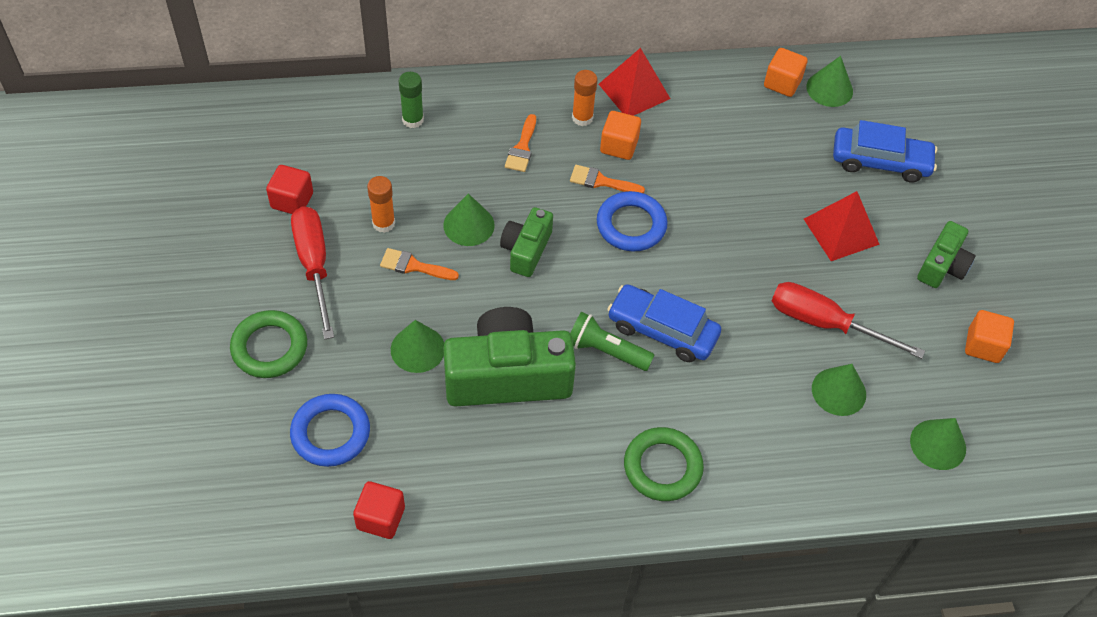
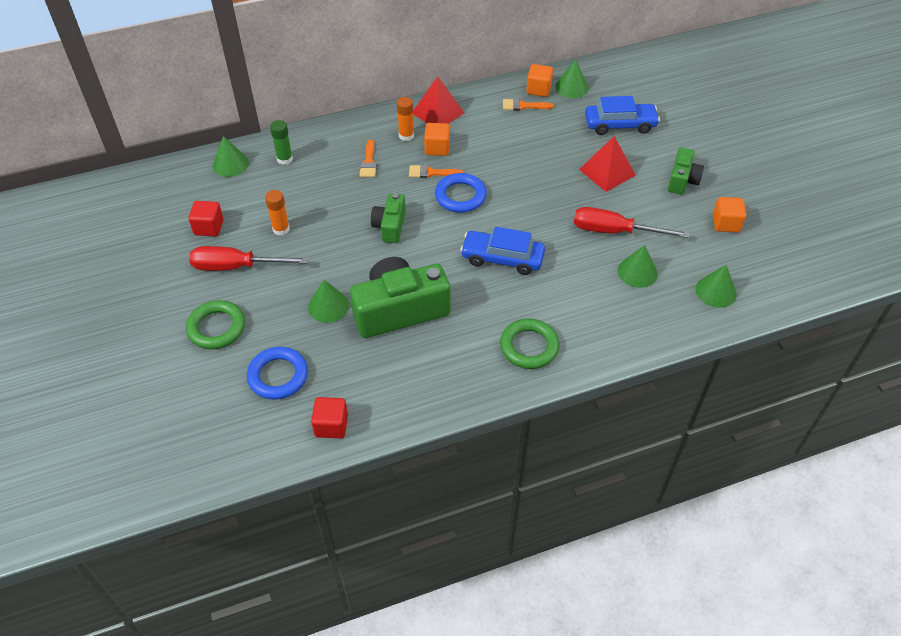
camera: 10 degrees left, 5 degrees down
red screwdriver [291,206,334,339] -> red screwdriver turned 60 degrees counterclockwise [189,246,309,271]
orange brush [380,248,459,280] -> orange brush moved to [503,98,554,111]
green cone [443,193,495,246] -> green cone moved to [213,136,249,177]
green flashlight [570,312,654,371] -> none

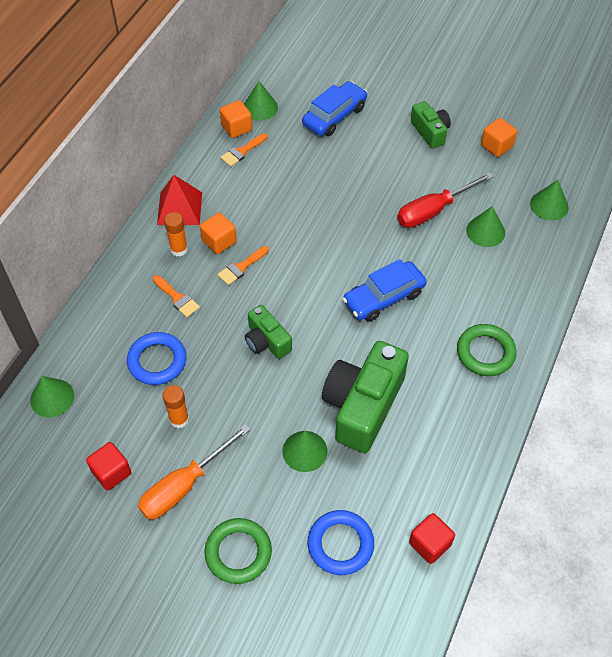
camera: 45 degrees left, 5 degrees up
red screwdriver [189,246,309,271] -> orange screwdriver [138,424,250,520]
green glue stick [270,120,293,165] -> none
blue ring [435,173,487,213] -> blue ring moved to [127,332,186,385]
red pyramid [579,136,635,192] -> none

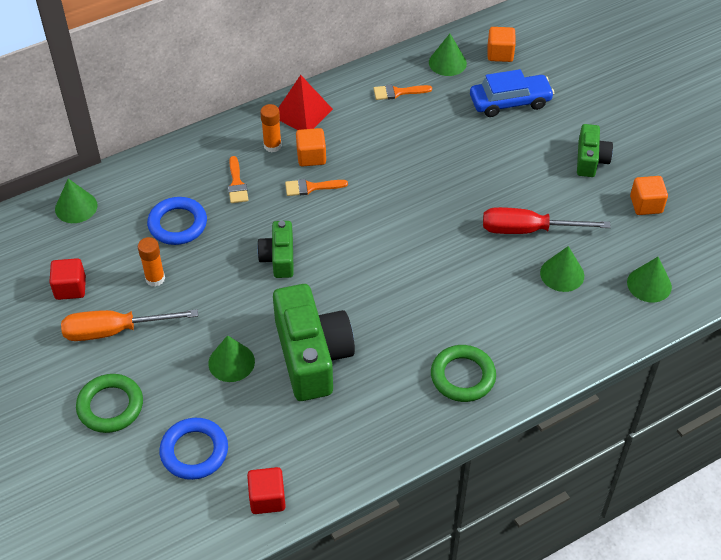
camera: 35 degrees right, 5 degrees down
orange cube [220,100,252,138] -> orange cube moved to [488,27,516,62]
green camera [322,341,409,453] -> green camera turned 105 degrees clockwise [273,284,355,401]
blue car [343,259,427,322] -> none

